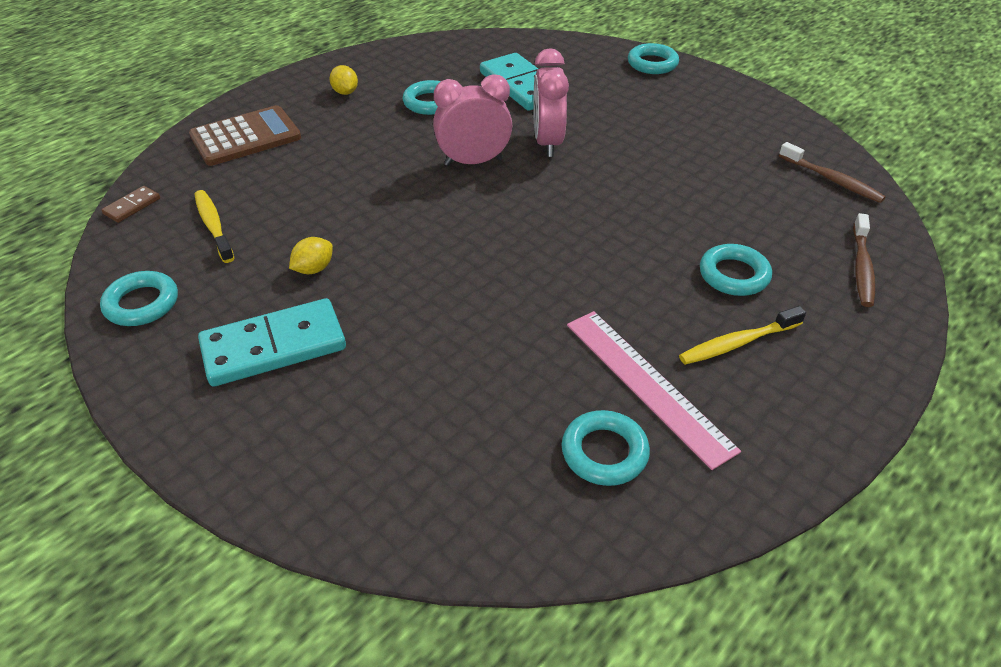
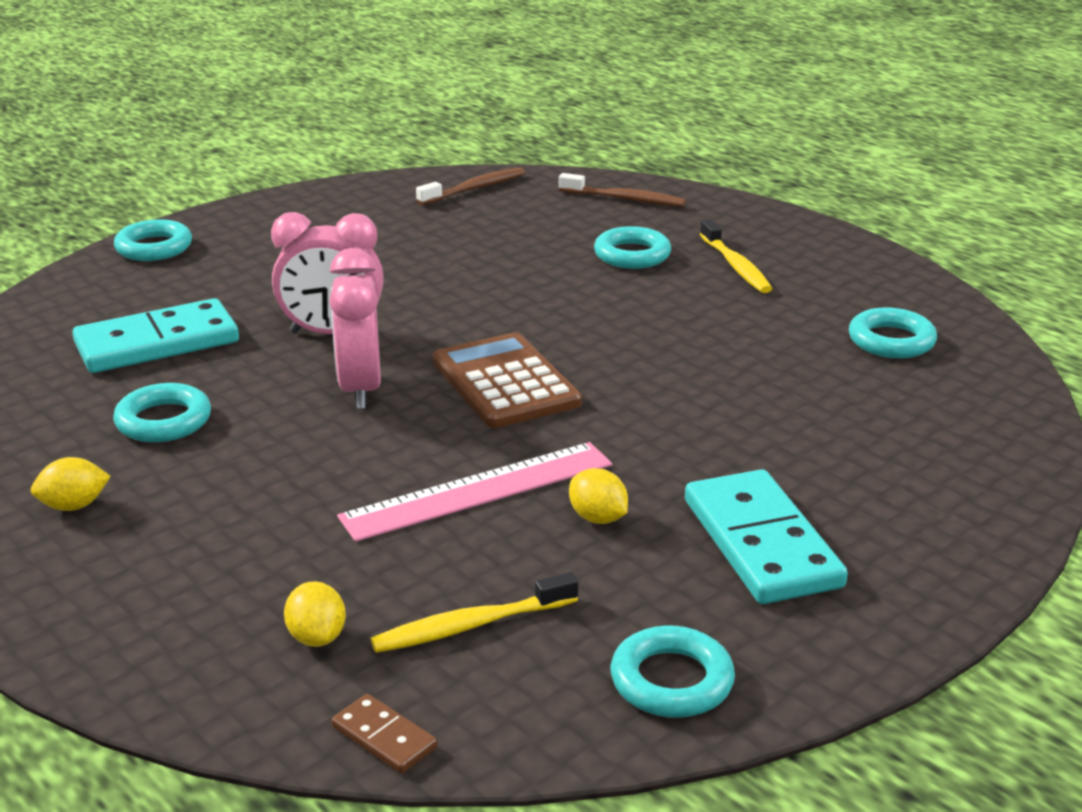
camera: 85 degrees left, 15 degrees down
brown calculator [189,105,301,166] -> brown calculator moved to [433,332,582,428]
pink ruler [567,311,741,470] -> pink ruler moved to [337,442,612,542]
none -> yellow lemon [284,581,346,647]

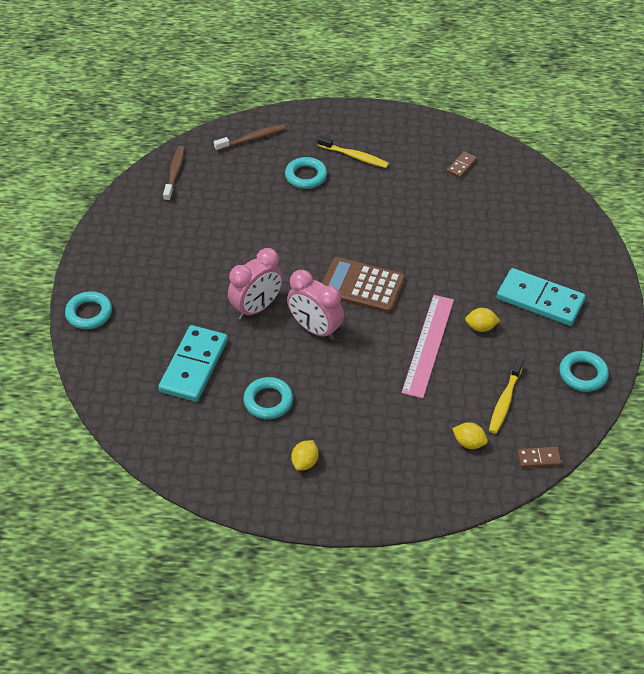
camera: 45 degrees left, 20 degrees up
turquoise ring [849,307,937,358] -> brown domino [447,151,477,178]

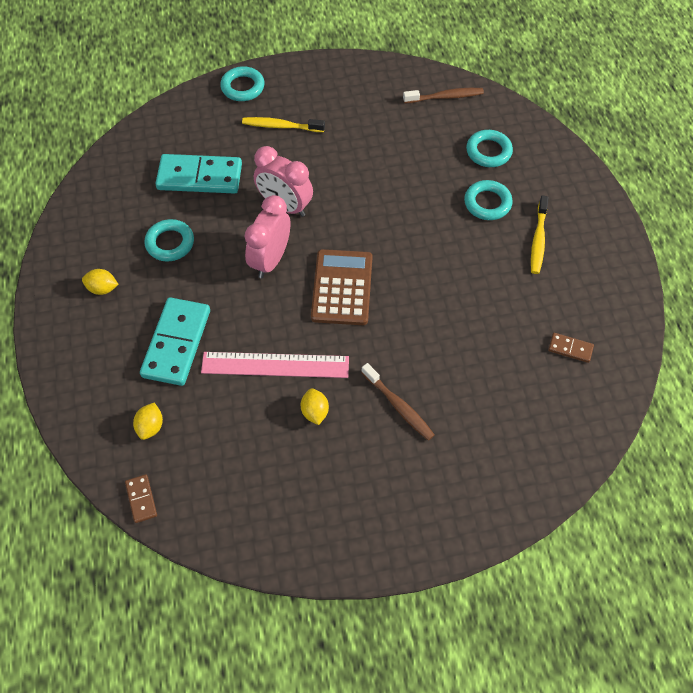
camera: 75 degrees right, 10 degrees up
brown toothbrush [214,124,285,151] -> brown toothbrush moved to [361,363,435,441]
yellow toothbrush [489,358,524,434] -> yellow toothbrush moved to [242,117,325,132]
turquoise domino [497,268,586,326] -> turquoise domino moved to [140,297,210,386]
turquoise ring [559,351,609,392] -> turquoise ring moved to [466,130,513,167]

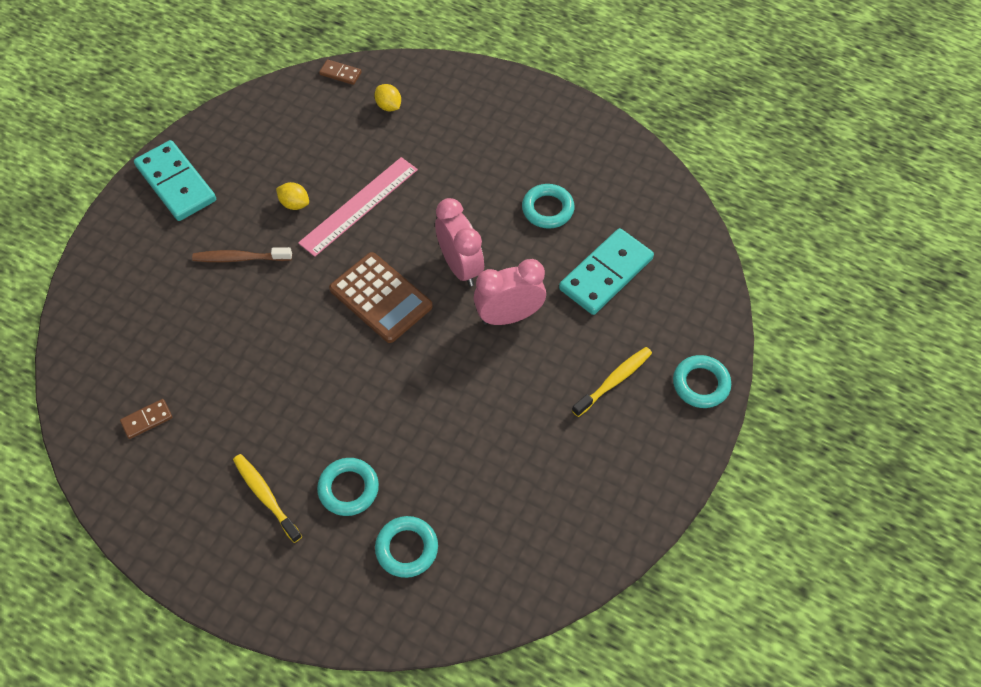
camera: 130 degrees right, 0 degrees up
yellow lemon [82,269,119,295] -> none
turquoise domino [140,297,210,386] -> turquoise domino moved to [134,140,216,221]
brown toothbrush [403,88,484,103] -> none

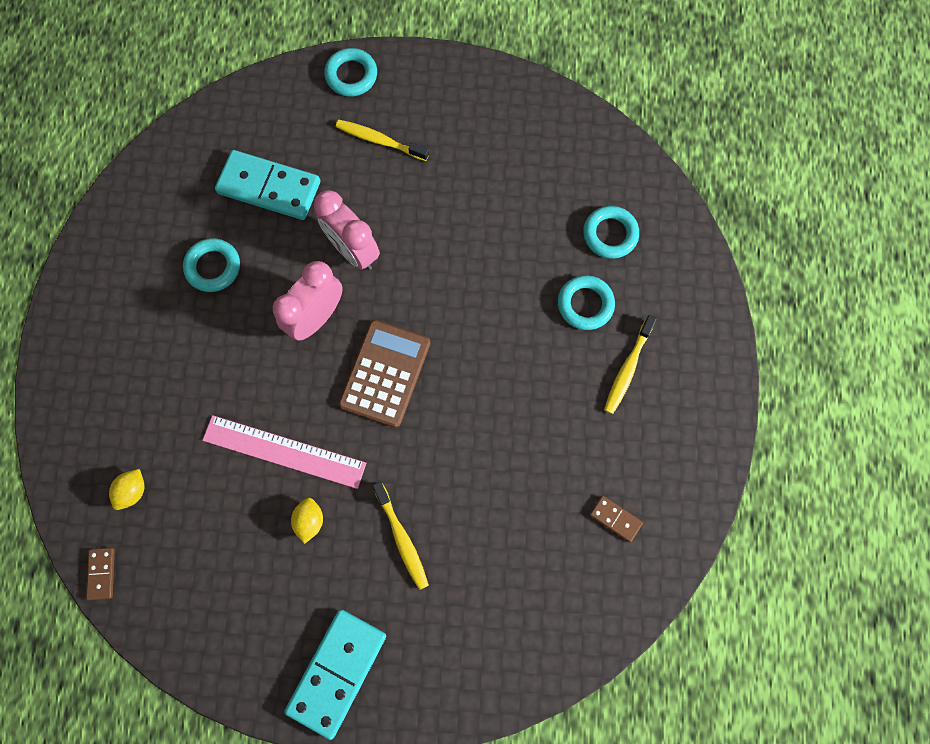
camera: 115 degrees left, 15 degrees up
brown toothbrush [192,247,292,262] -> yellow toothbrush [372,482,429,590]

